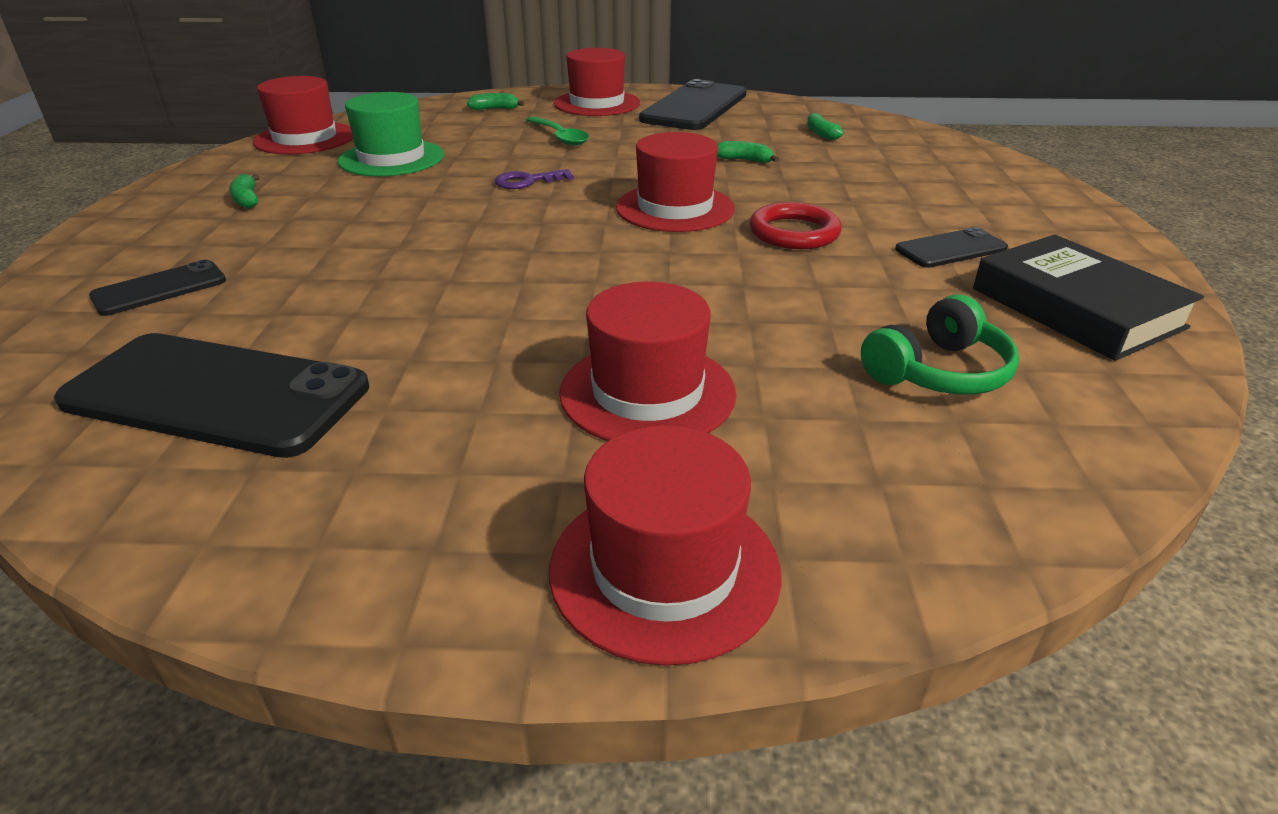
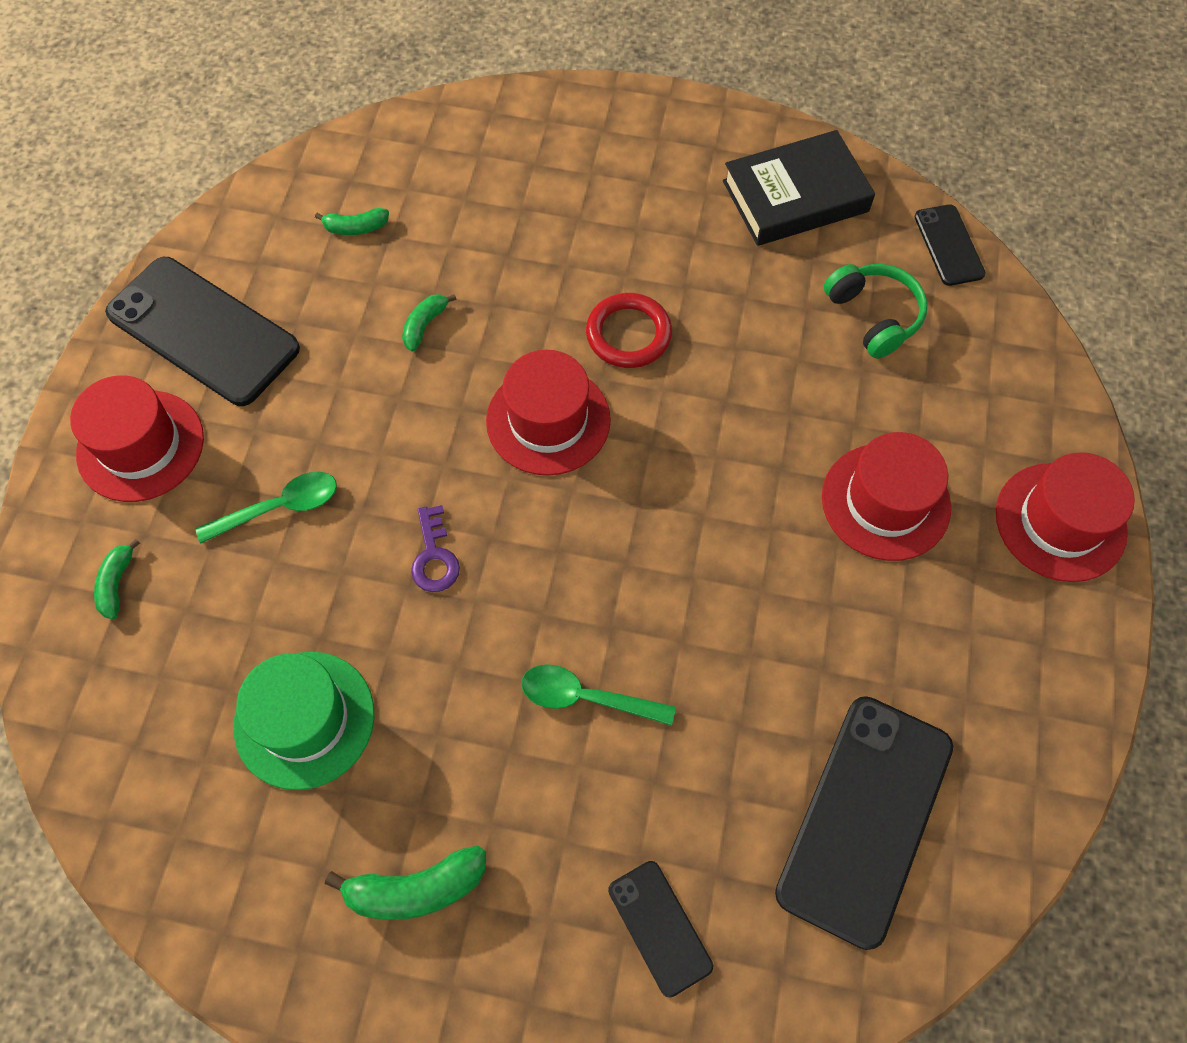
camera: 80 degrees left, 30 degrees up
green banana [229,174,260,209] -> green banana [325,845,486,920], size x1.67
red hat [253,76,353,154] -> none
black phone [895,227,1008,268] -> black phone moved to [914,204,986,286]
none -> green spoon [521,664,676,726]

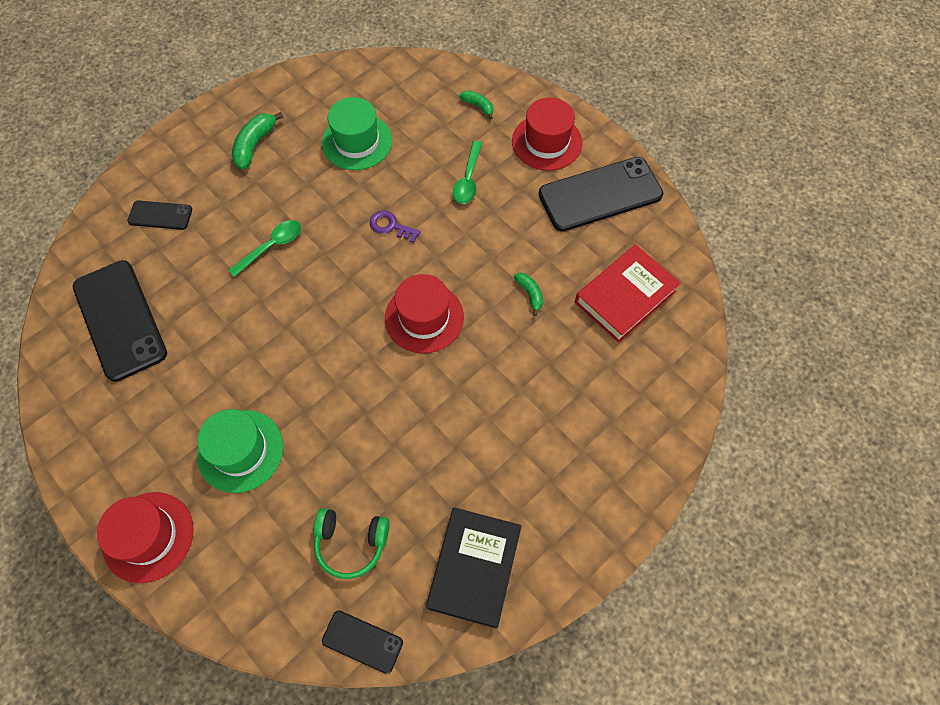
camera: 125 degrees right, 0 degrees up
green banana [315,208,389,235] -> red book [575,244,681,343]
red ring [586,293,672,368] -> none
red hat [822,432,951,561] -> green hat [197,409,283,493]

